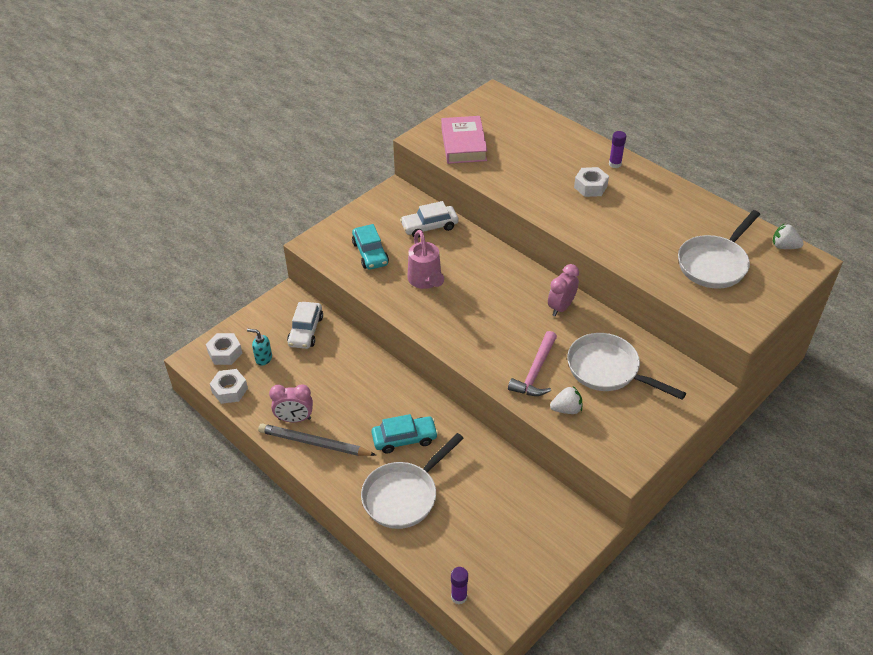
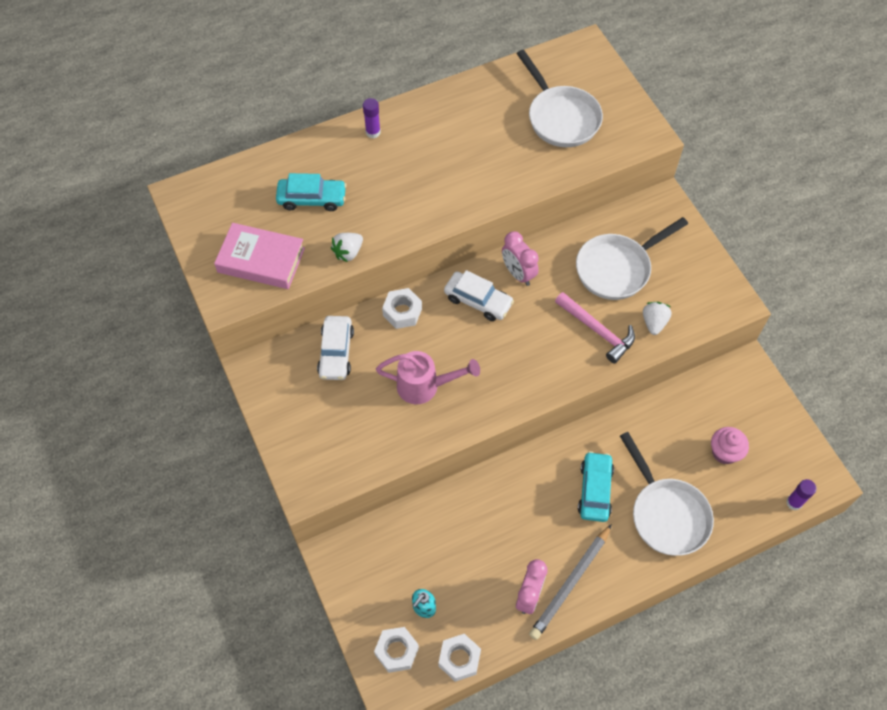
camera: 70 degrees left, 15 degrees up
white car [287,302,323,349] -> white car moved to [444,270,514,321]
turquoise car [352,224,389,270] -> turquoise car moved to [276,173,347,211]
white nut [574,167,609,197] -> white nut moved to [382,288,422,329]
white strawberry [773,224,804,249] -> white strawberry moved to [331,233,363,262]
none -> pink cupcake [711,427,749,464]

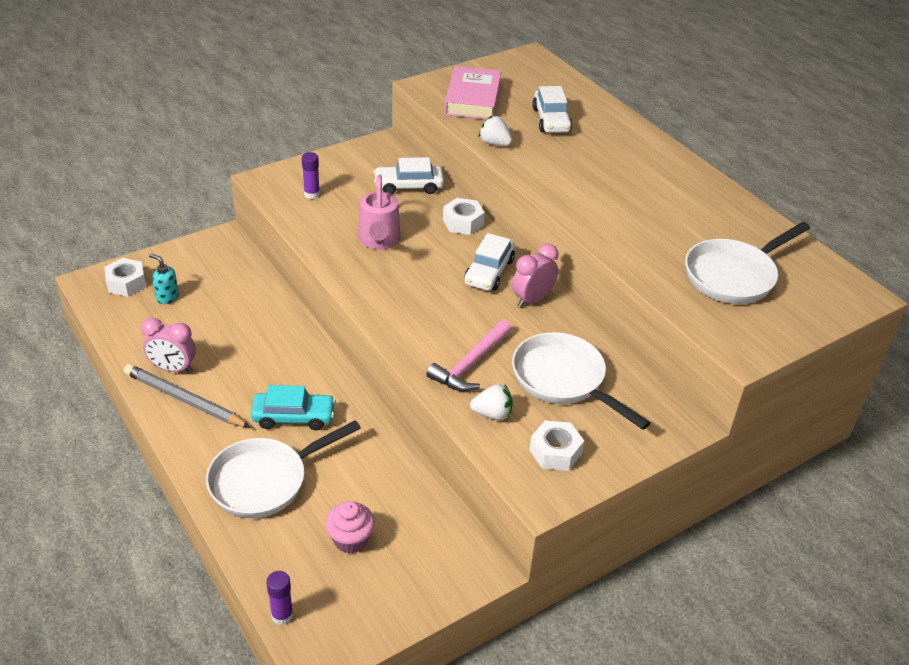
camera: 80 degrees right, 20 degrees down
turquoise car [276,173,347,211] -> white car [532,86,572,133]
purple glue stick [363,98,381,138] -> purple glue stick moved to [302,152,320,199]
white nut [438,634,481,682] -> white nut moved to [529,421,584,471]

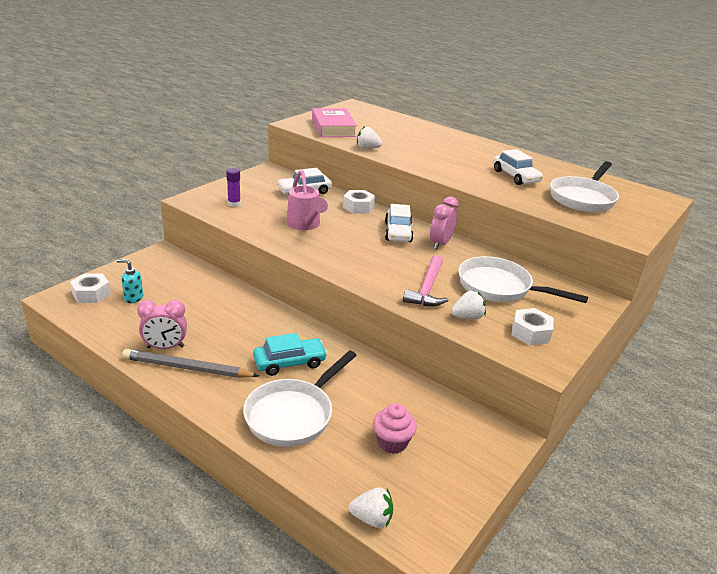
camera: 20 degrees left, 10 degrees down
purple glue stick [266,571,293,625] -> white strawberry [349,487,393,528]
white car [532,86,572,133] -> white car moved to [493,149,543,185]

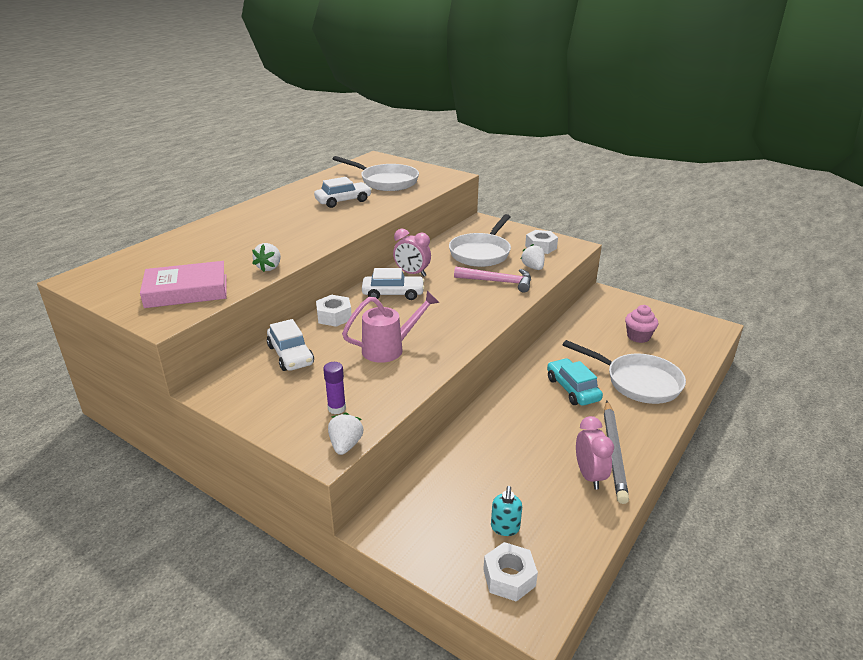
camera: 90 degrees left, 0 degrees up
white strawberry [349,487,393,528] -> white strawberry moved to [328,413,364,455]

